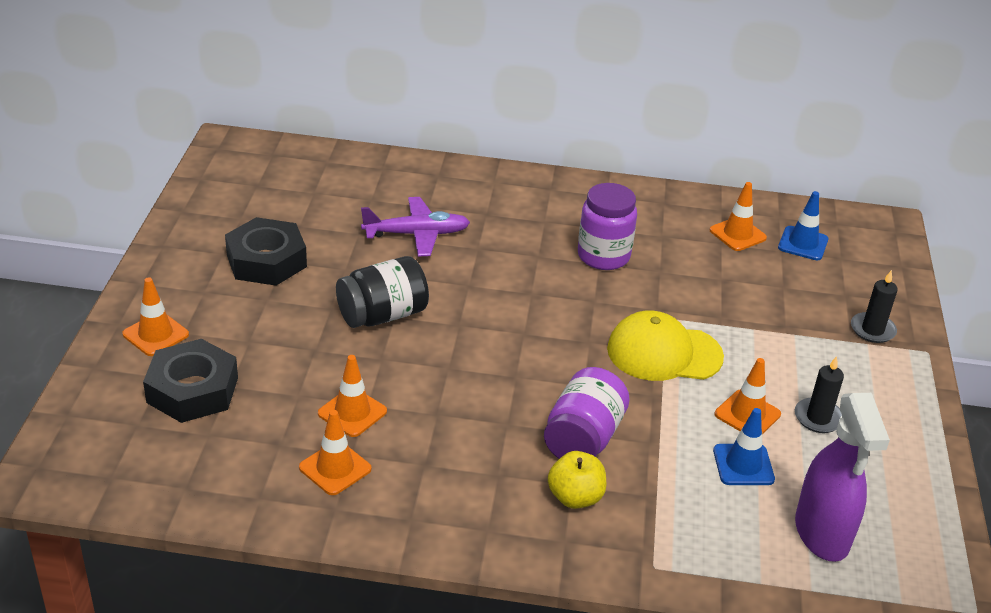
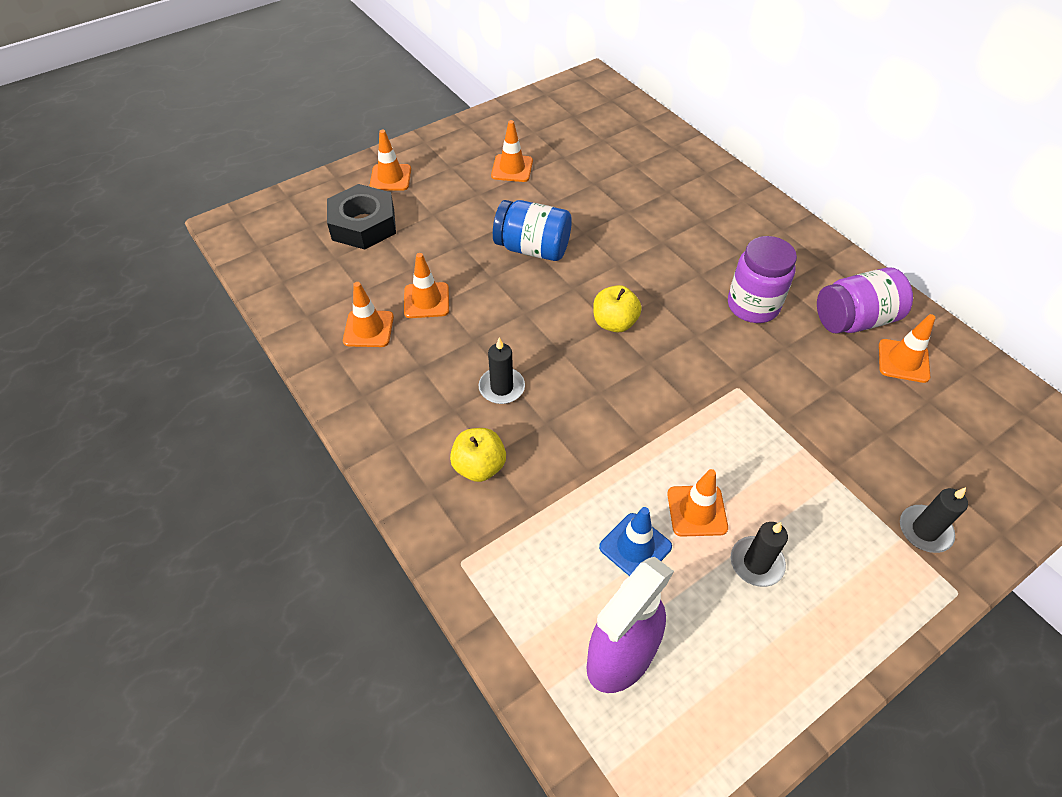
camera: 50 degrees right, 15 degrees up
black nut [225,217,307,286] -> orange traffic cone [491,120,533,182]
black jar [336,256,429,328] -> blue jar [493,200,572,261]
purple plane [361,197,470,257] -> none
purple jar [544,367,629,459] -> purple jar moved to [817,267,913,334]
yellow cap [607,310,724,381] -> none
blue traffic cone [778,191,828,260] -> none
none -> black candle [478,338,525,404]
none -> yellow apple [593,285,642,332]

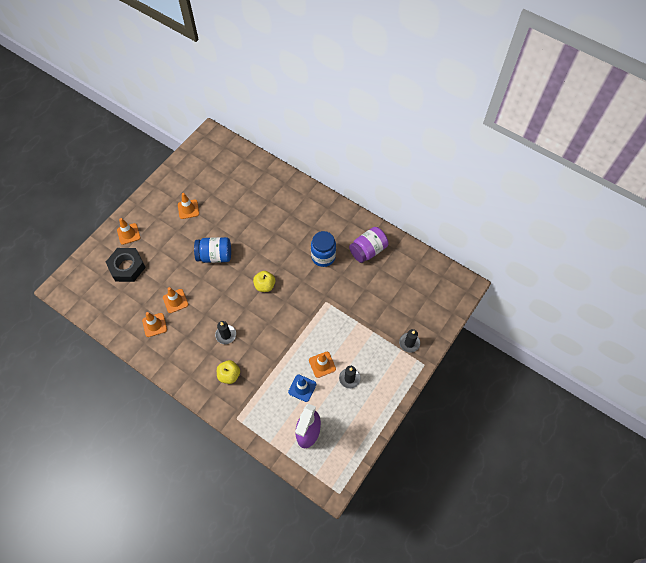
camera: 20 degrees left, 10 degrees up
purple jar [728,236,797,323] -> blue jar [311,231,336,267]
orange traffic cone [879,314,935,383] -> none

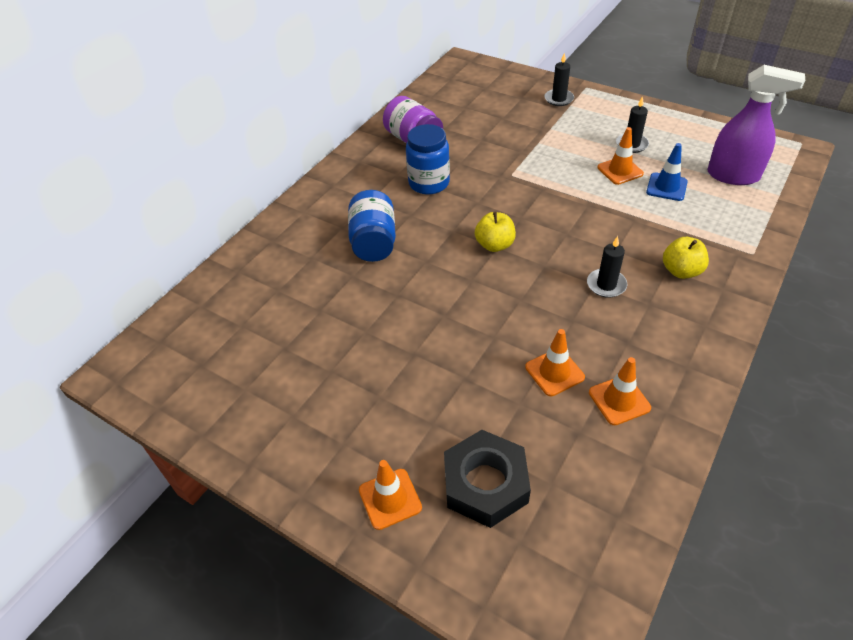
camera: 90 degrees left, 15 degrees down
orange traffic cone [178,193,199,219] -> none
blue jar [194,237,231,263] -> blue jar moved to [348,190,396,262]

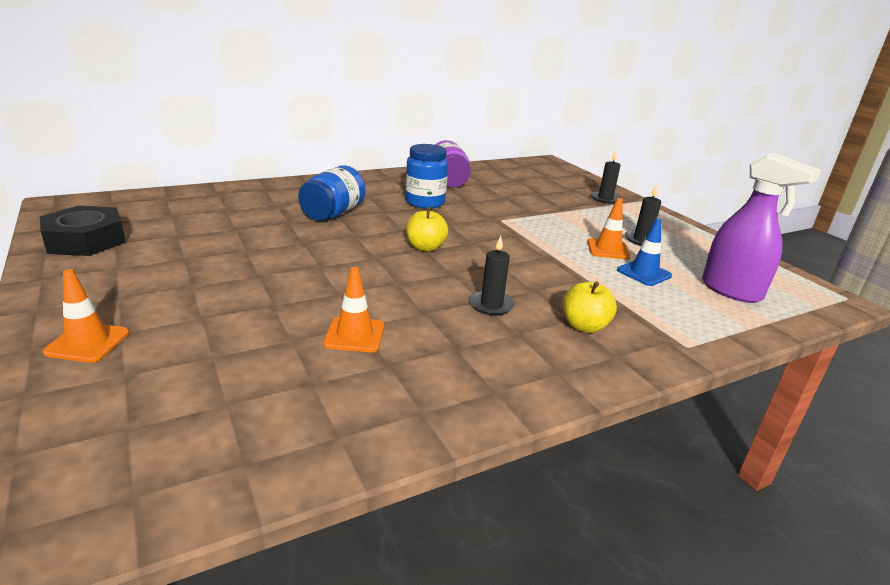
camera: 25 degrees right, 20 degrees down
black nut [444,430,531,528] -> black nut moved to [40,206,126,256]
orange traffic cone [589,357,651,425] -> none

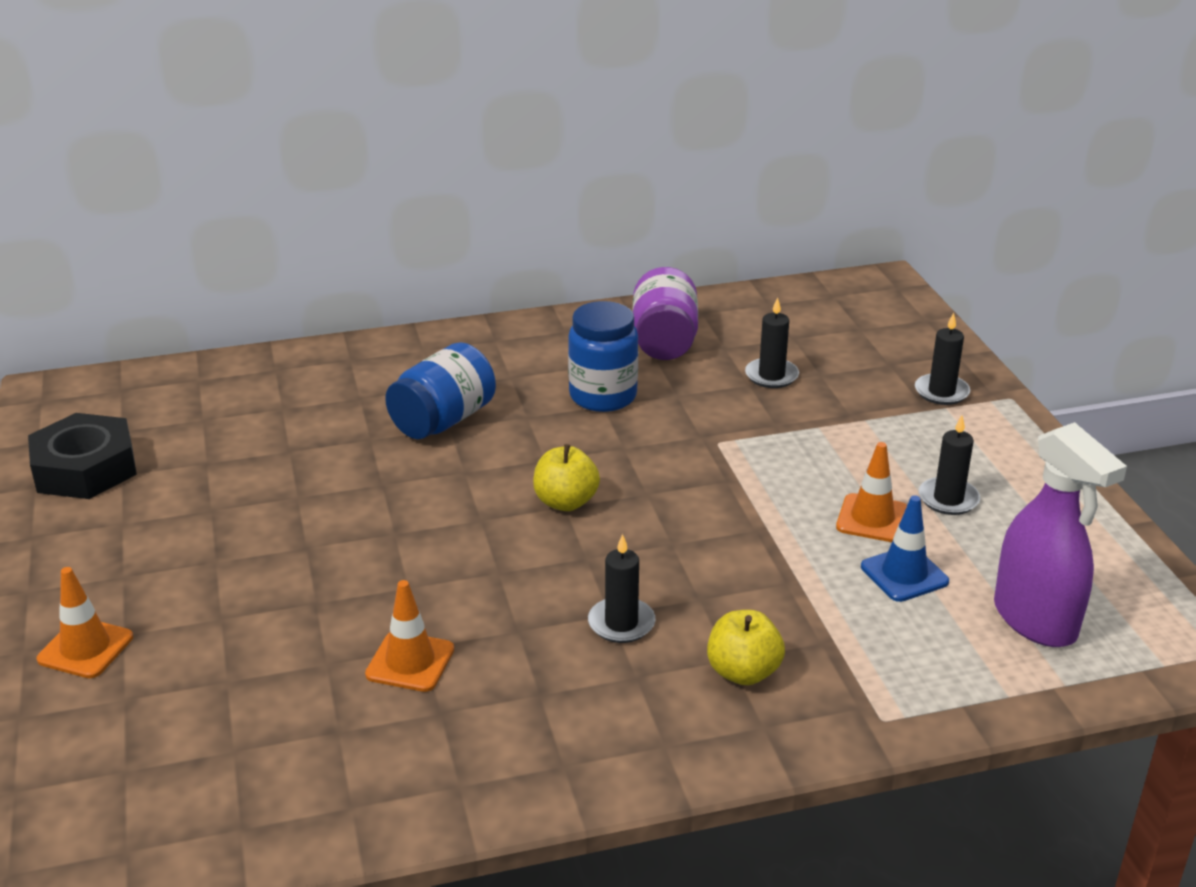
camera: 15 degrees right, 5 degrees up
none -> black candle [745,297,799,388]

